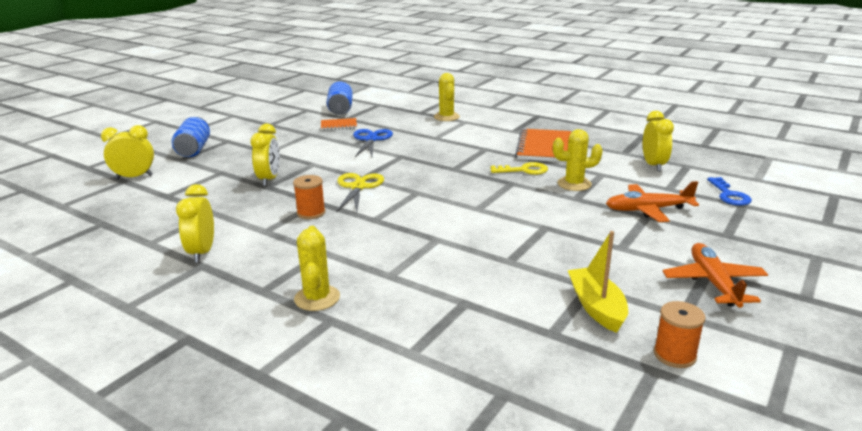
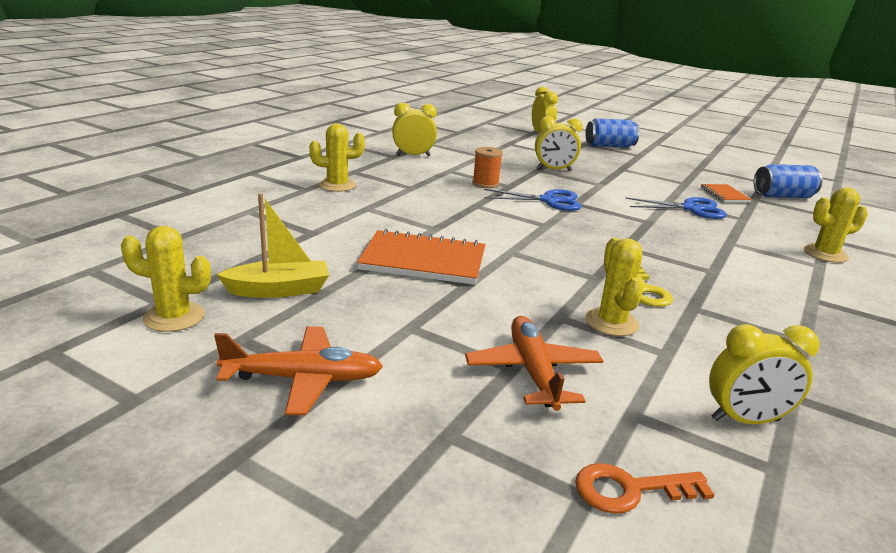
camera: 85 degrees right, 0 degrees up
yellow scissors [336,173,384,213] -> blue scissors [484,189,581,211]
orange notebook [515,129,571,162] -> orange notebook moved to [357,229,486,285]
orange spool [654,301,706,368] -> yellow cactus [121,226,211,332]
blue key [707,177,752,206] -> orange key [575,463,715,514]

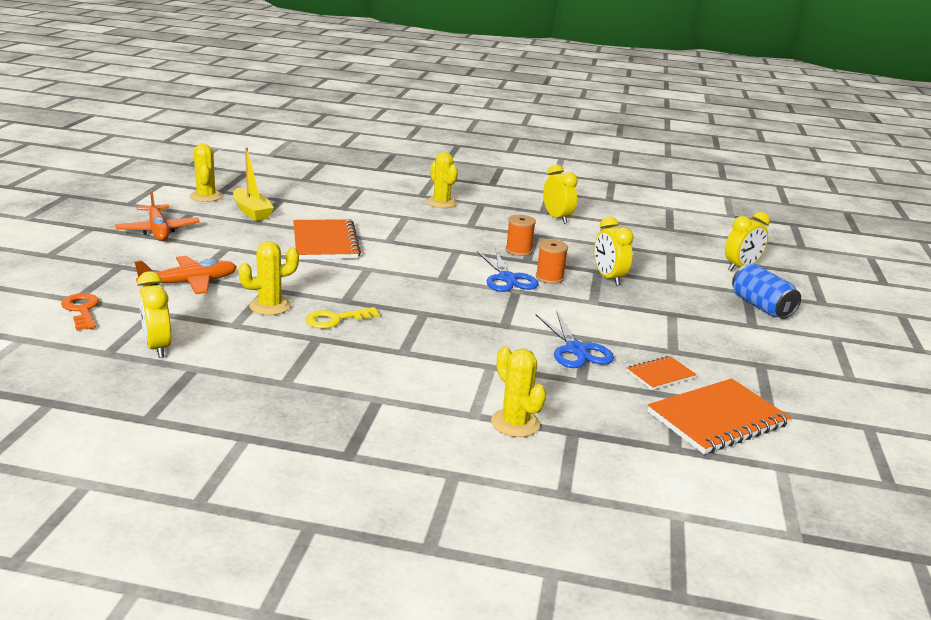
camera: 70 degrees right, 0 degrees up
blue can [753,164,823,198] -> orange notebook [648,378,791,454]
none -> orange spool [536,240,568,284]

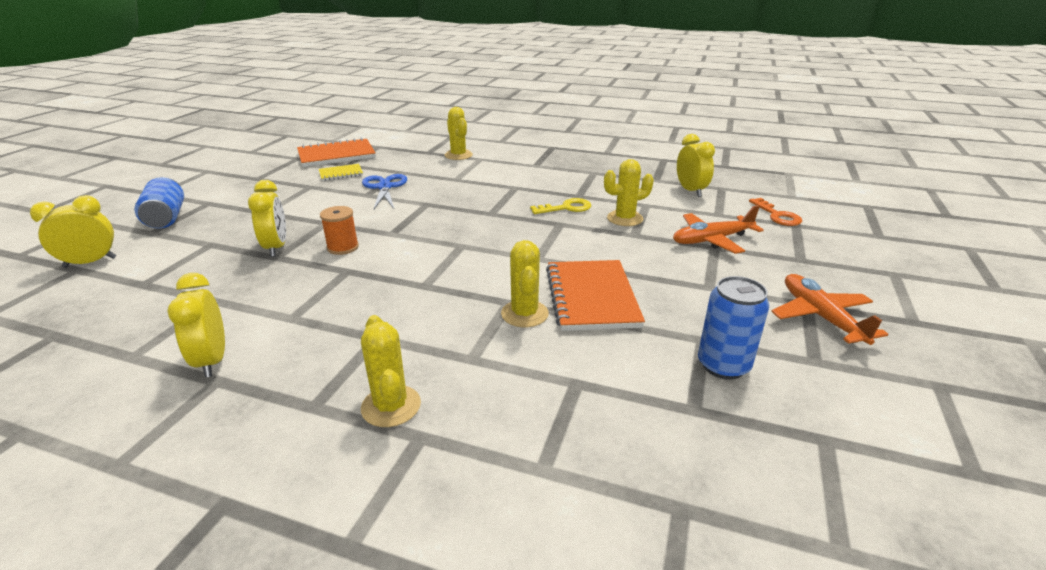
camera: 170 degrees left, 5 degrees up
yellow cactus [190,144,223,202] -> yellow cactus moved to [501,240,549,327]
yellow boat [233,147,274,221] -> blue can [698,276,769,380]
blue scissors [477,249,539,292] -> none
orange spool [506,215,536,256] -> none
orange notebook [627,356,697,390] -> yellow notebook [319,164,363,181]

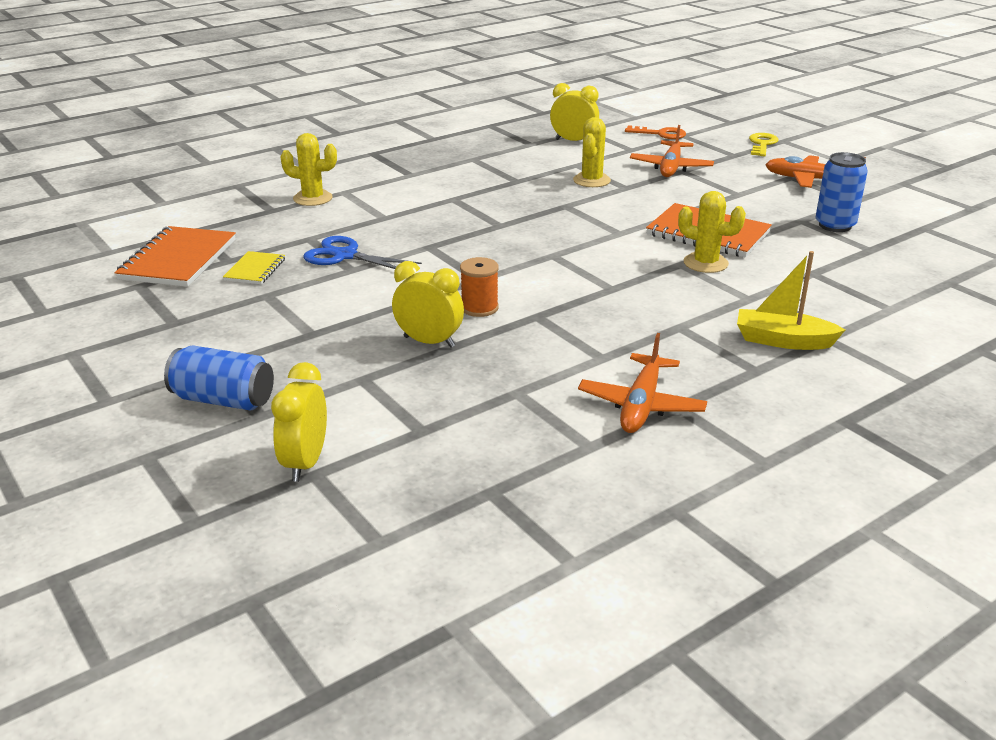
camera: 55 degrees left, 0 degrees up
yellow clock [167,273,225,378] -> orange plane [578,333,707,433]
yellow cactus [361,315,421,427] -> yellow boat [737,251,845,350]
yellow key [530,198,591,214] -> yellow key moved to [749,133,778,156]

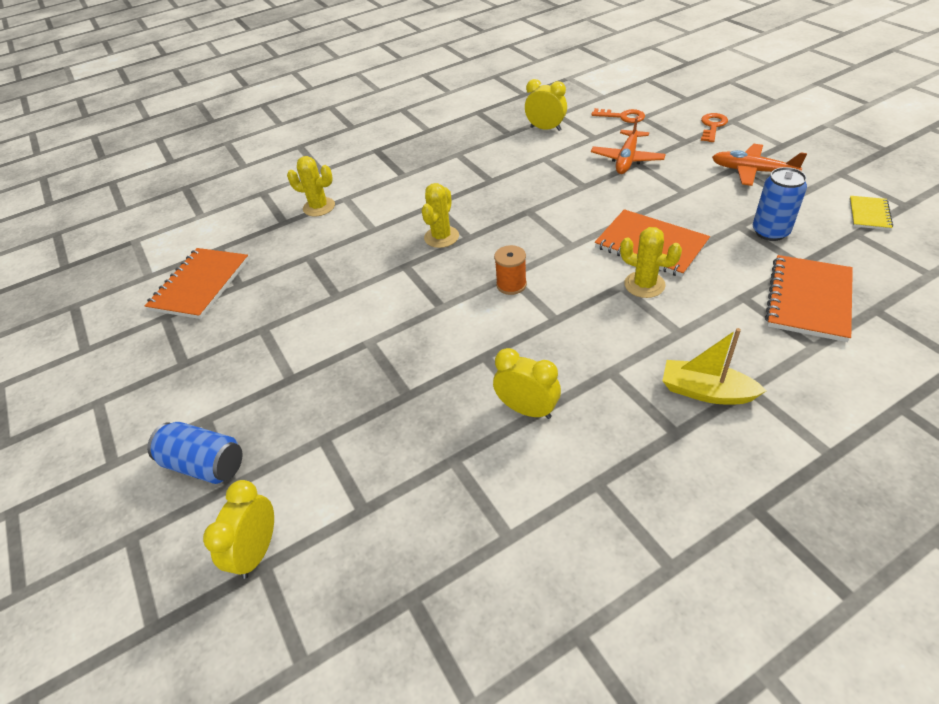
camera: 10 degrees right, 15 degrees up
yellow notebook [223,251,285,284] -> yellow notebook moved to [850,196,893,230]
blue scissors [303,236,422,269] -> none
yellow clock [392,261,464,348] -> yellow clock moved to [493,348,561,419]
orange spool [460,257,499,317] -> orange spool moved to [494,245,527,295]
yellow cactus [573,117,611,187] -> yellow cactus moved to [422,183,459,248]
orange plane [578,333,707,433] -> none
yellow key [749,133,778,156] -> orange key [701,113,728,142]
none -> orange notebook [765,255,853,342]

